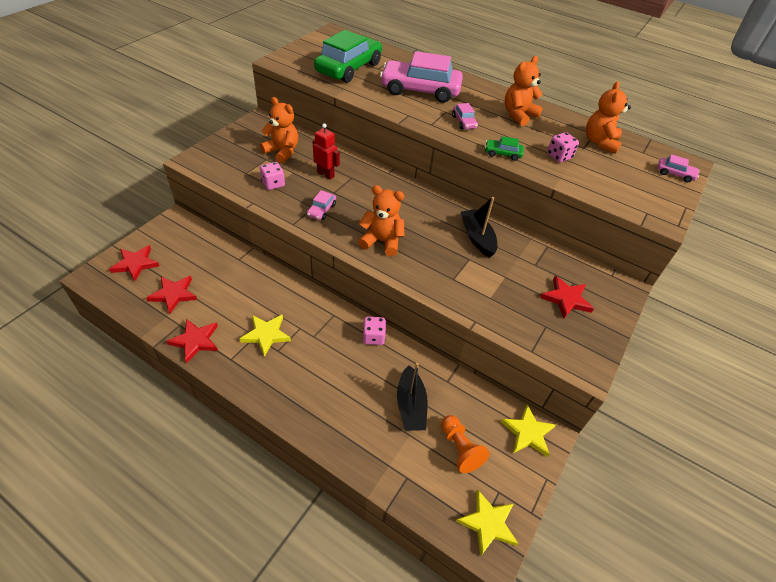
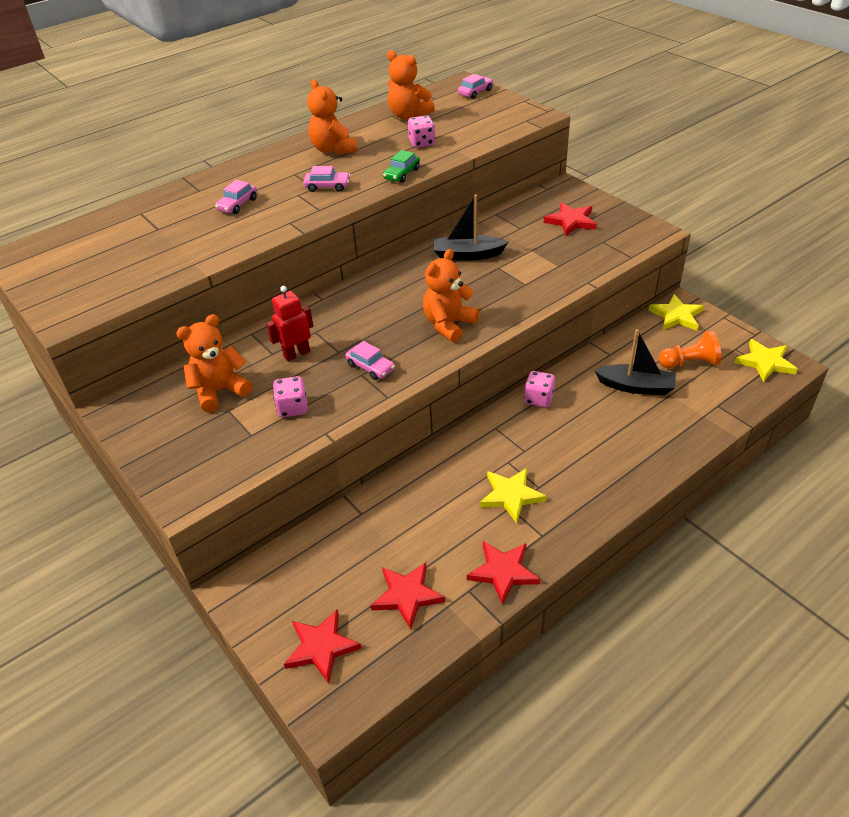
camera: 65 degrees left, 5 degrees down
green car [314,30,382,83] -> none
pink car [380,51,463,103] -> pink car [215,180,257,214], size x0.42

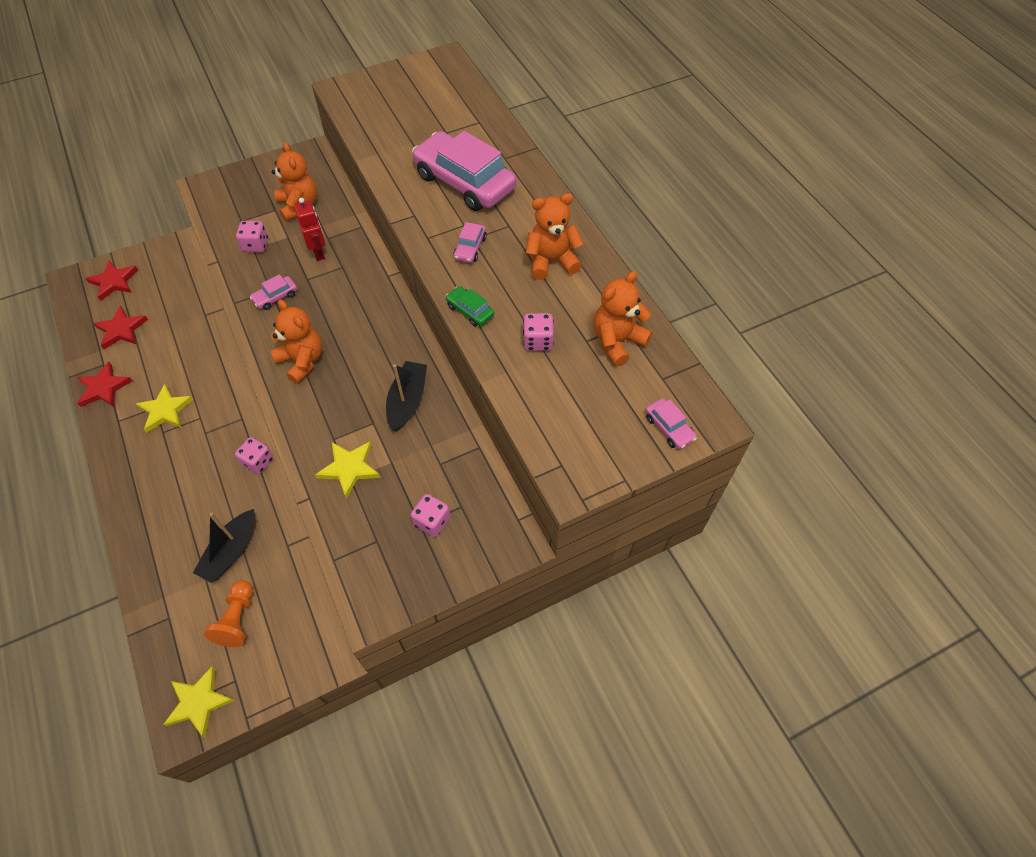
camera: 100 degrees right, 15 degrees up
pink car [215,180,257,214] -> pink car [412,131,516,211], size x2.36
red star [544,202,597,236] -> pink dice [411,494,450,537]
yellow star [648,294,704,331] -> yellow star moved to [315,442,381,499]

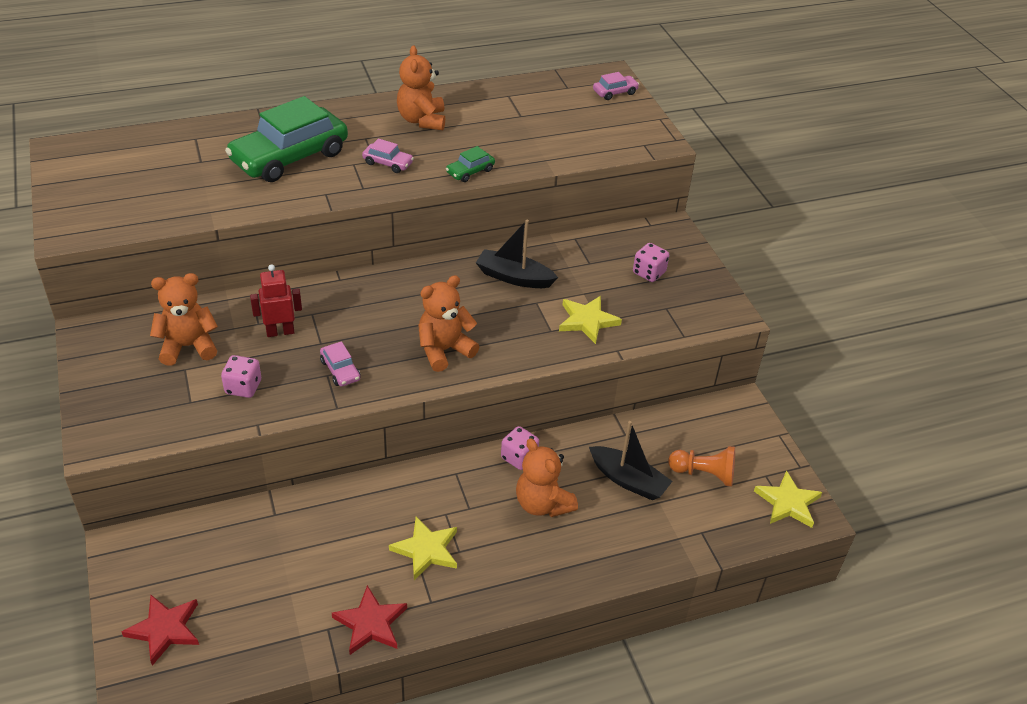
camera: 85 degrees left, 15 degrees down
red star [93,306,148,349] -> none
pink car [412,131,516,211] -> green car [225,96,348,182]
pink dice [523,313,554,351] -> none
orange teddy bear [594,271,653,366] -> orange teddy bear moved to [516,438,578,517]

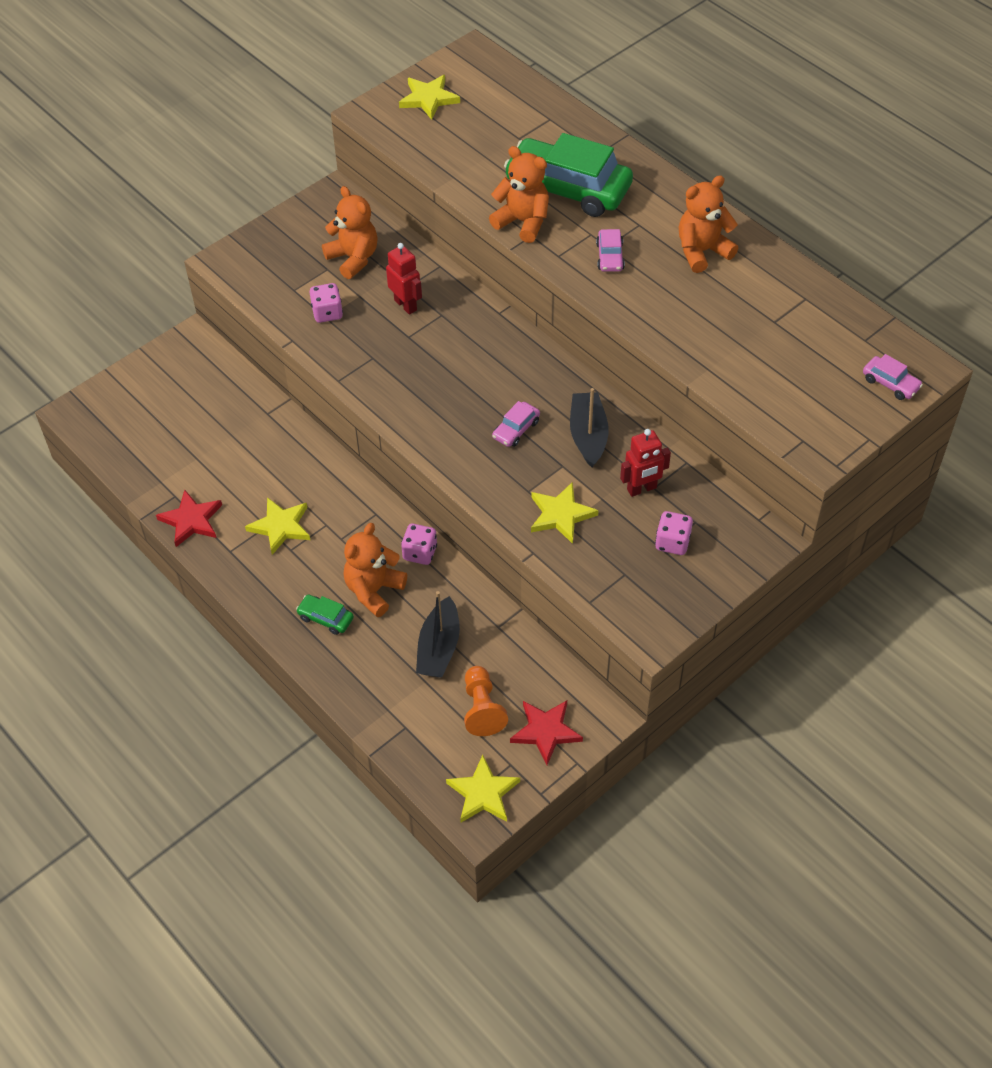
camera: 70 degrees right, 10 degrees up
red star [122,595,199,666] -> red star moved to [510,700,583,765]
pink car [320,341,360,387] -> pink car moved to [492,401,540,447]
orange teddy bear [418,275,479,372] -> orange teddy bear moved to [489,146,549,243]
green car [446,146,495,182] -> green car moved to [296,595,354,635]
none -> yellow star [399,75,460,120]
none -> red robot [620,429,671,497]

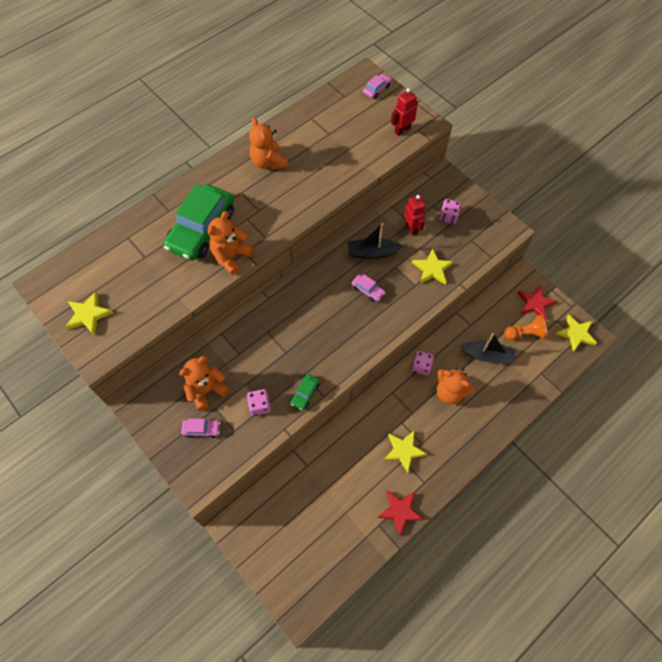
camera: 90 degrees left, 10 degrees up
green car [296,595,354,635] -> green car moved to [291,374,320,410]
red robot [386,243,422,315] -> red robot moved to [391,88,418,136]
pink car [596,229,625,272] -> pink car moved to [181,419,220,438]

